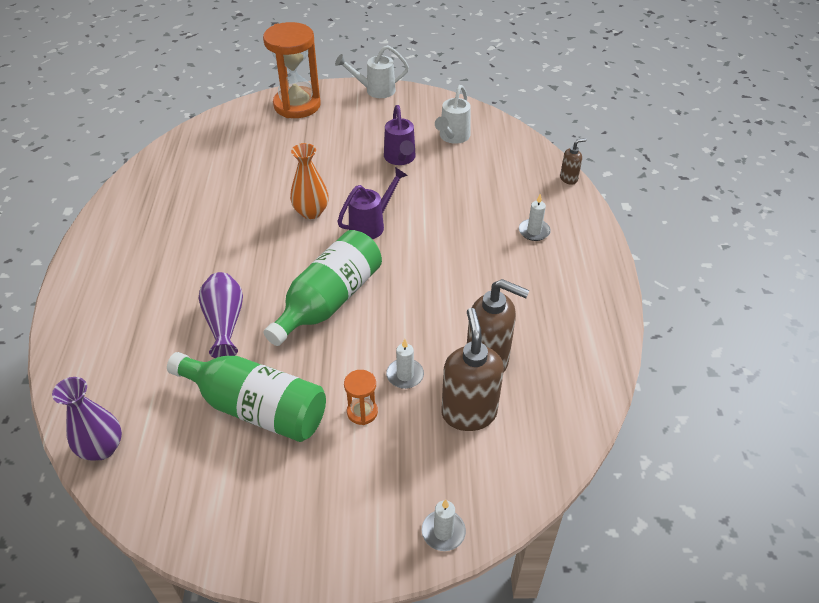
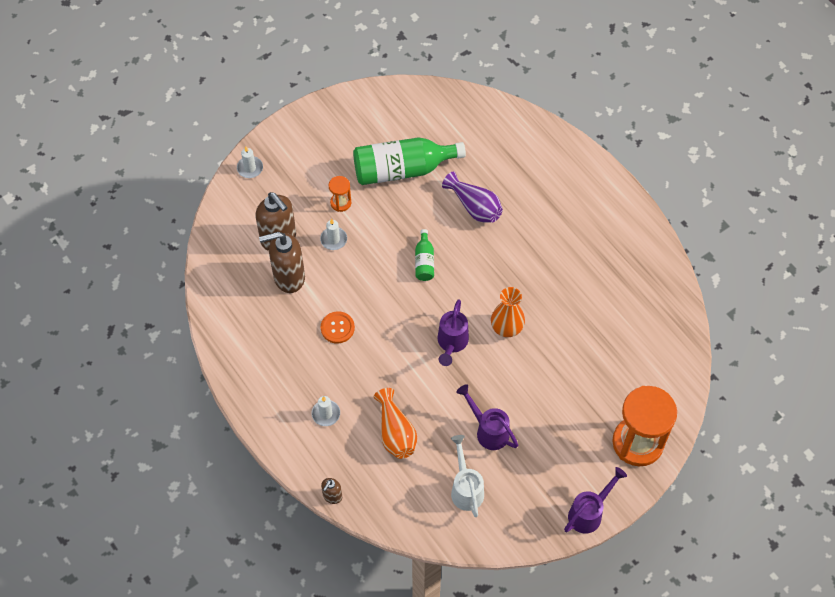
camera: 145 degrees right, 15 degrees up
purple vase [52,377,122,461] -> none
green bottle [264,230,382,346] -> green bottle [415,229,434,281], size x0.47
white watering can [335,45,409,98] -> purple watering can [564,467,627,534]
none -> orange button [321,311,355,344]
none -> orange vase [374,388,417,459]

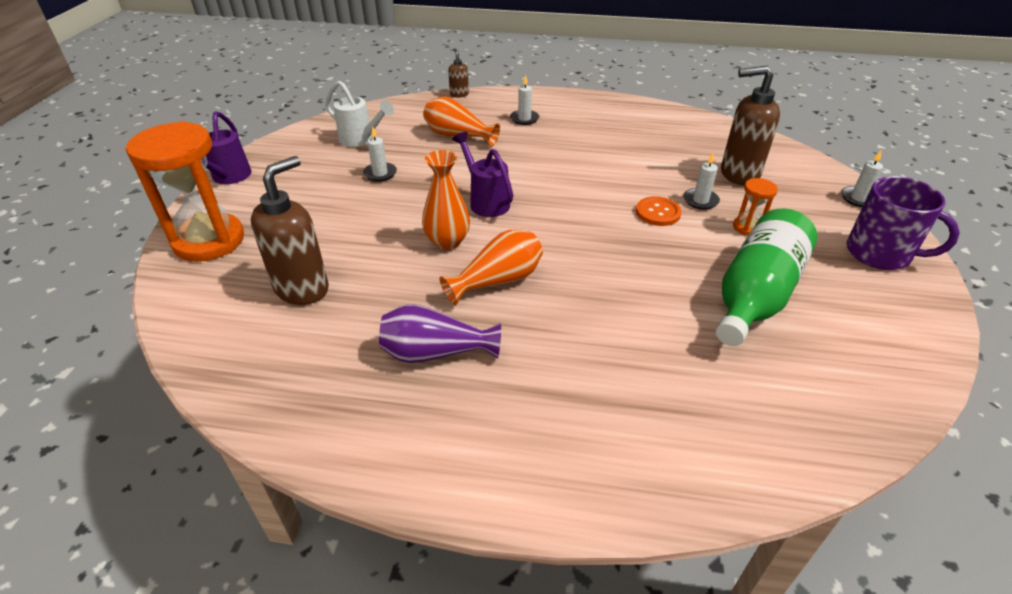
camera: 135 degrees right, 20 degrees down
brown soap dispenser [259,232,305,293] -> brown soap dispenser moved to [251,156,329,305]
orange button [321,311,355,344] -> orange button moved to [636,196,682,226]
green bottle [415,229,434,281] -> none
purple vase [442,171,503,223] -> purple vase moved to [379,304,501,363]
purple watering can [456,384,518,450] -> white candle [363,127,397,182]
none -> orange vase [439,230,543,305]
none -> purple mug [847,176,960,270]

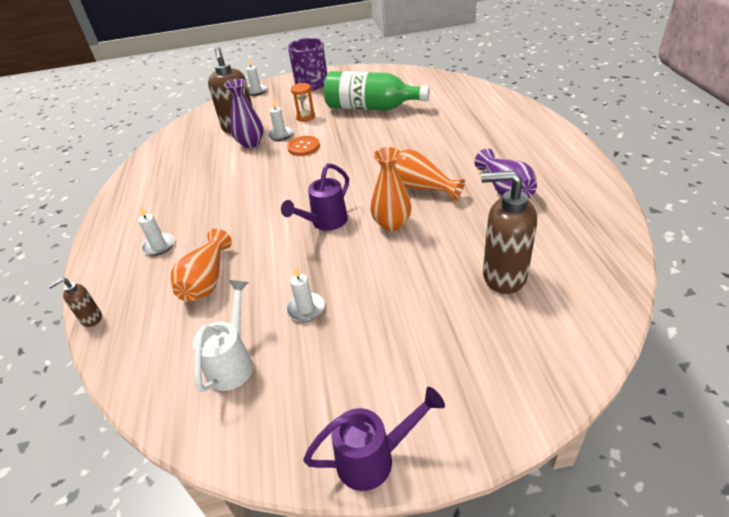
camera: 105 degrees left, 0 degrees up
orange hourglass [125,121,244,262] -> none
none -> purple vase [224,79,264,148]

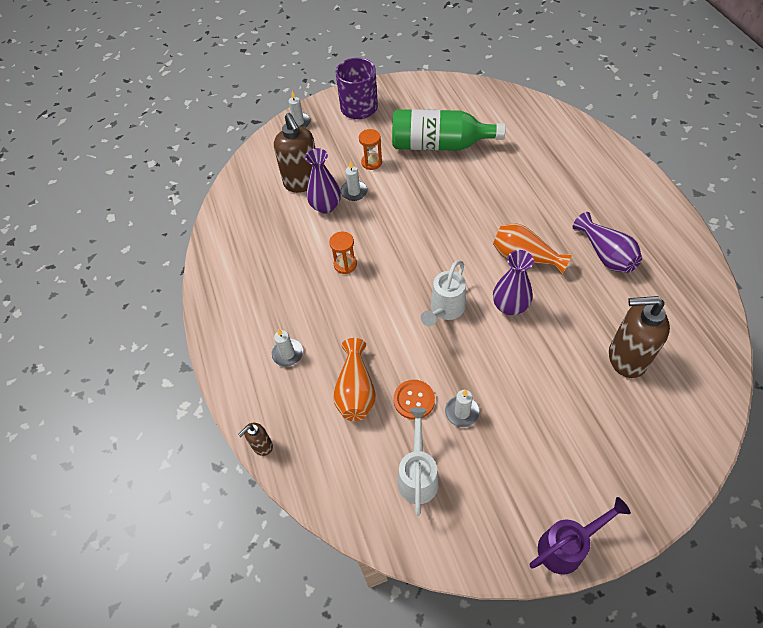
camera: 10 degrees left, 15 degrees up
purple watering can [281,163,349,231] -> white watering can [421,260,466,327]
orange button [287,136,320,156] -> orange button moved to [393,380,435,420]
orange vase [370,147,412,231] -> purple vase [493,250,534,315]
none -> orange hourglass [329,231,357,274]

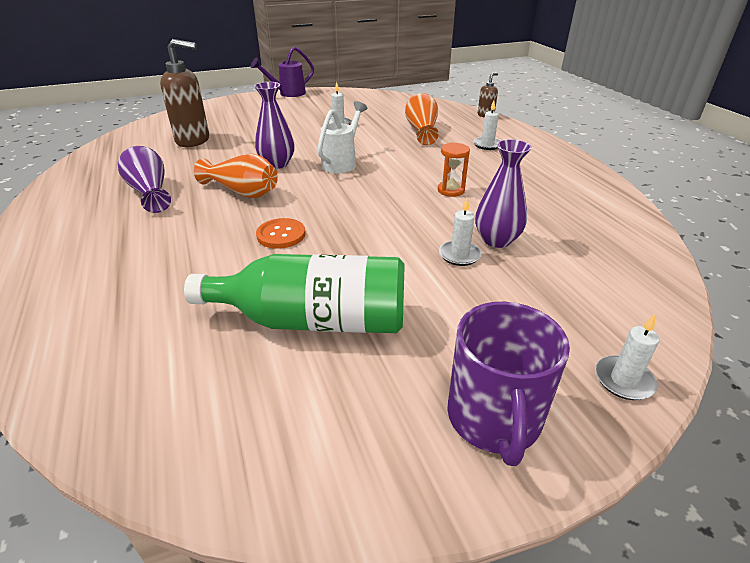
camera: 175 degrees right, 20 degrees down
brown soap dispenser [274,113,315,193] -> none
orange hourglass [359,129,382,170] -> none
orange button [393,380,435,420] -> orange button moved to [256,218,305,249]
white watering can [398,407,439,516] -> none

